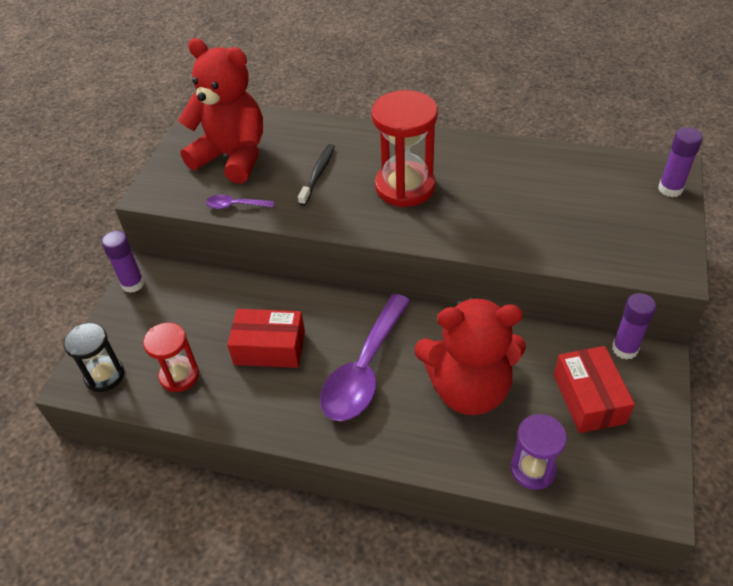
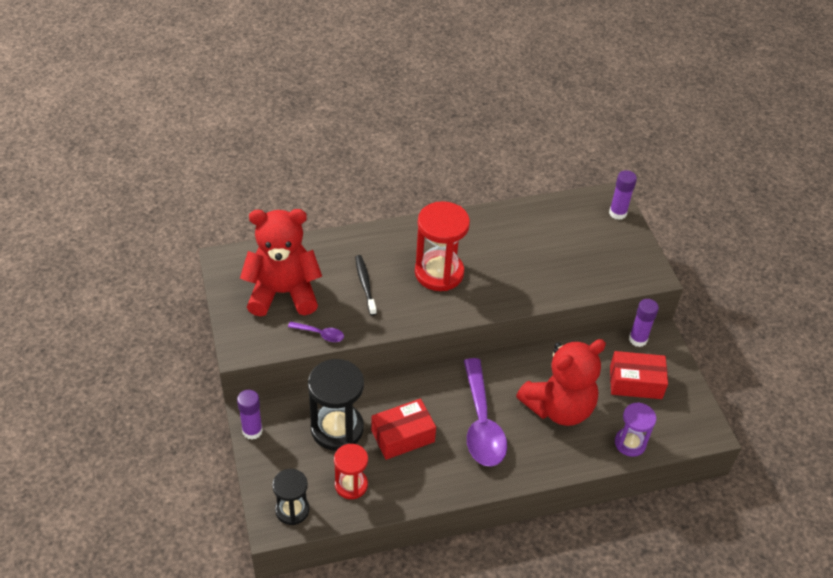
camera: 35 degrees left, 0 degrees up
purple spoon [206,195,274,209] -> purple spoon turned 135 degrees counterclockwise [288,321,344,342]
red box [554,346,635,433] -> red box turned 45 degrees counterclockwise [610,351,668,399]
none -> black hourglass [308,359,364,451]

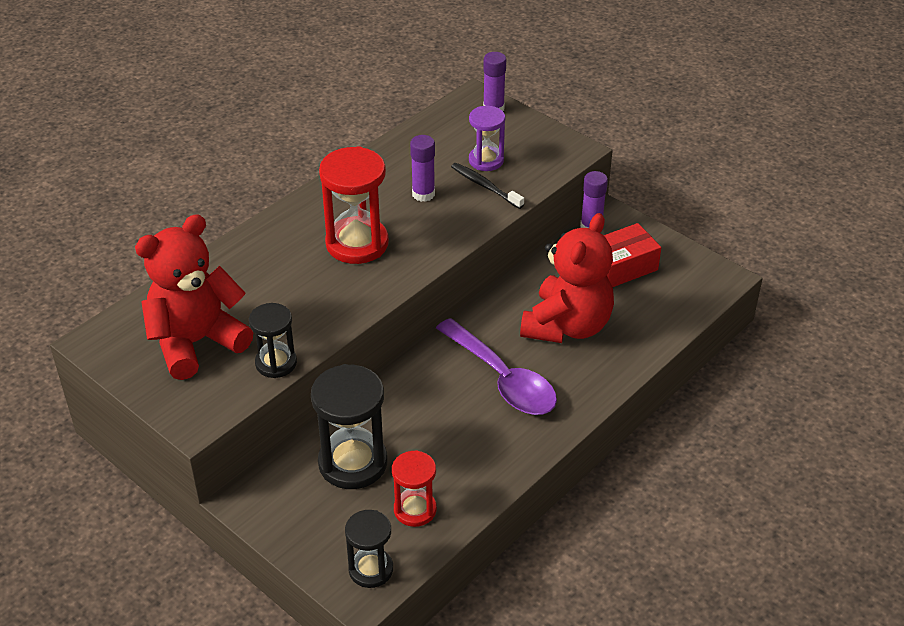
camera: 30 degrees left, 5 degrees down
purple glue stick [237,390,263,440] -> purple glue stick moved to [410,135,435,202]
purple spoon [288,321,344,342] -> black hourglass [249,303,297,378]
black toothbrush [355,255,377,316] -> black toothbrush moved to [451,163,524,209]
red box [371,399,436,460] -> none
purple hourglass [615,402,656,457] -> purple hourglass moved to [469,106,505,171]

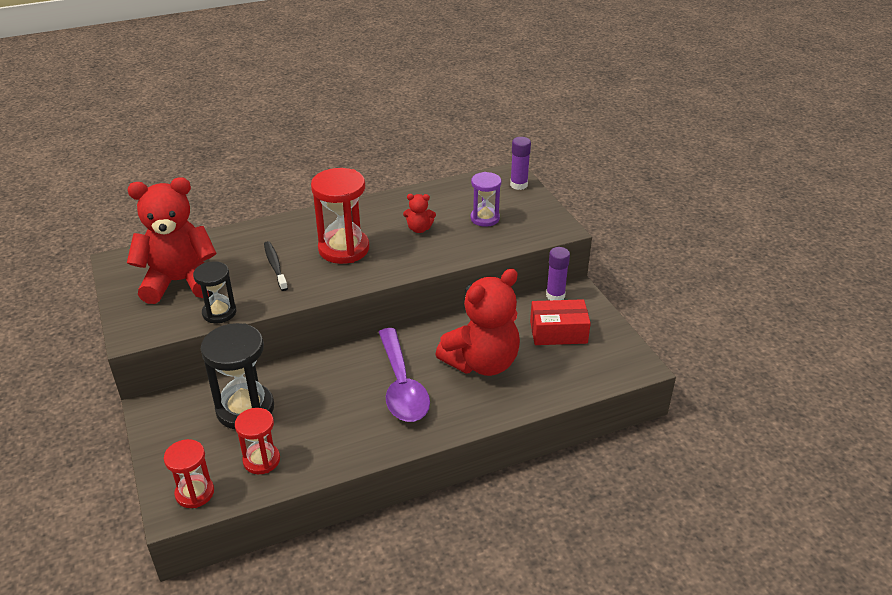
camera: 25 degrees right, 5 degrees down
black hourglass [345,510,393,588] -> red hourglass [164,439,214,508]
purple glue stick [410,135,435,202] -> red teddy bear [403,194,436,233]
black toothbrush [451,163,524,209] -> black toothbrush moved to [264,241,288,291]

